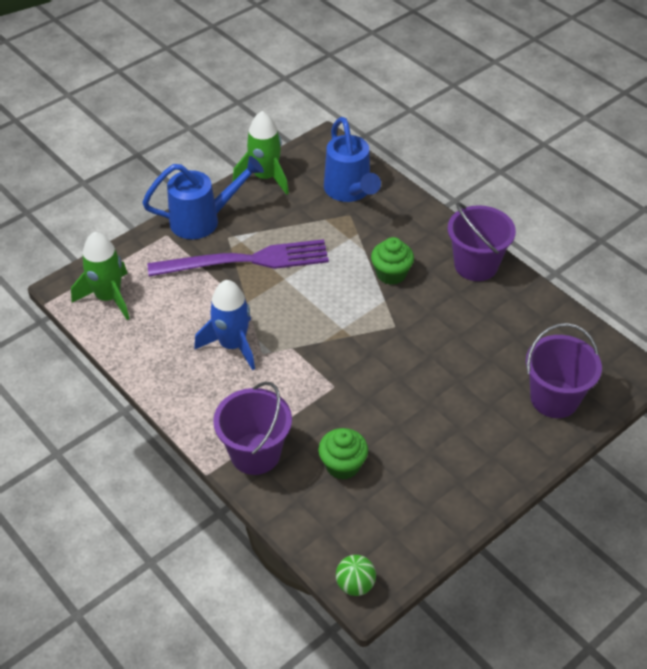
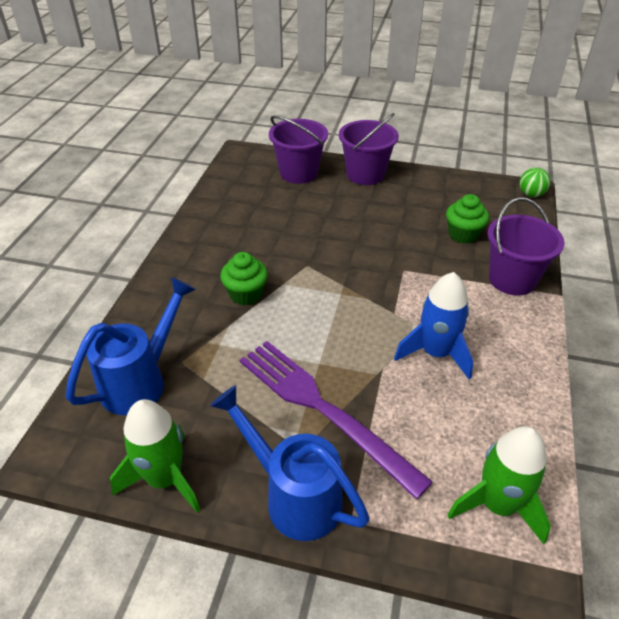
camera: 125 degrees left, 5 degrees down
purple bucket [448,203,516,281] -> purple bucket moved to [339,113,399,185]

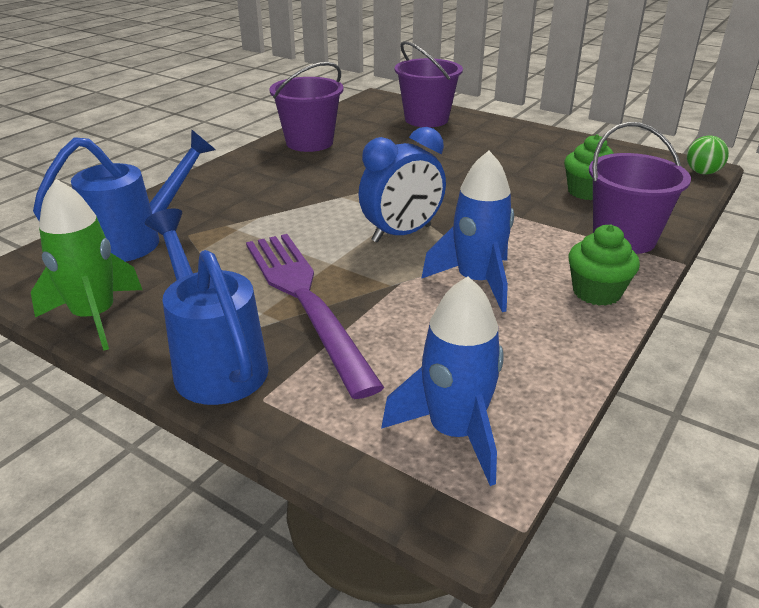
camera: 20 degrees right, 10 degrees down
green cupcake [220,252,268,305] -> green cupcake moved to [568,224,640,306]
purple bucket [339,113,399,185] -> purple bucket moved to [269,62,344,152]
green rocket [448,426,551,544] -> blue rocket [381,276,504,486]
none -> blue clock [358,127,446,243]

